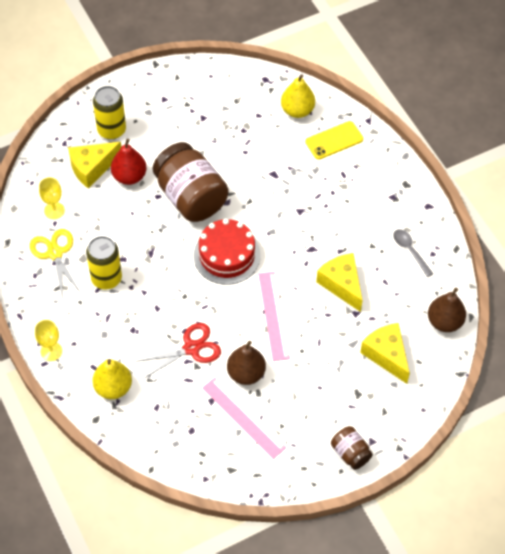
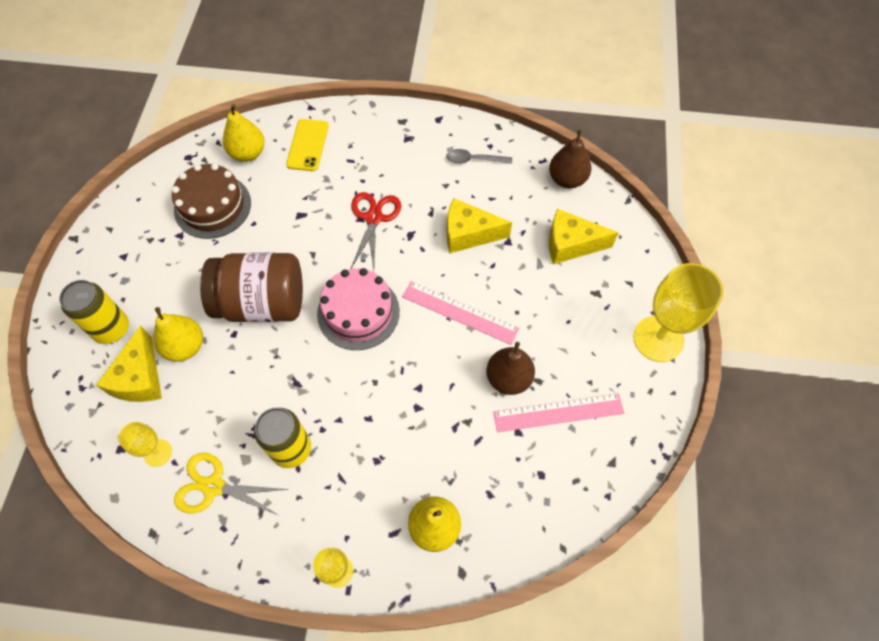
camera: 55 degrees left, 5 degrees up
red pear [111,139,147,185] -> yellow pear [153,307,203,362]
red scissors [136,323,221,378] -> red scissors moved to [351,192,401,270]
red cake [193,219,260,285] -> pink cake [317,268,400,350]
brown jar [331,426,373,470] -> yellow goblet [633,263,723,362]
none -> brown cake [172,163,251,239]

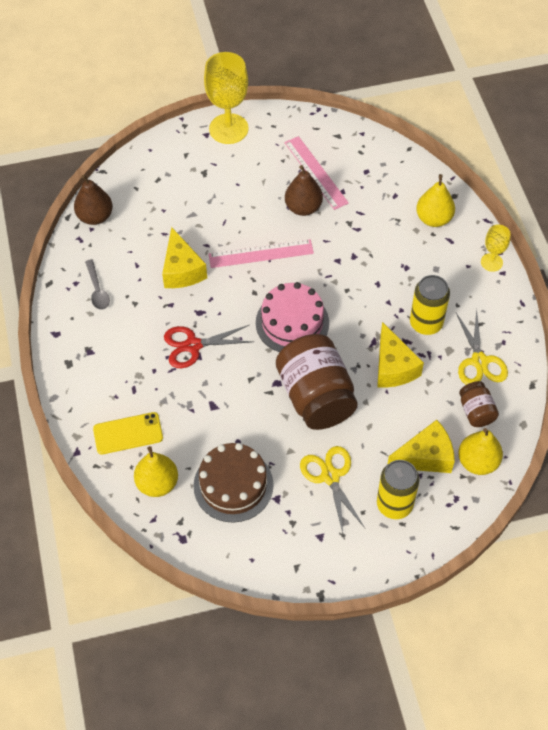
camera: 110 degrees left, 5 degrees down
yellow goblet [118,422,172,467] -> brown jar [459,381,499,427]
yellow pear [153,307,203,362] -> yellow pear moved to [458,428,503,475]
pink ruler [402,281,520,345] -> pink ruler turned 75 degrees clockwise [208,239,314,268]
yellow cheese [549,209,618,264] -> yellow cheese moved to [377,322,424,387]
none -> yellow scissors [300,446,365,533]

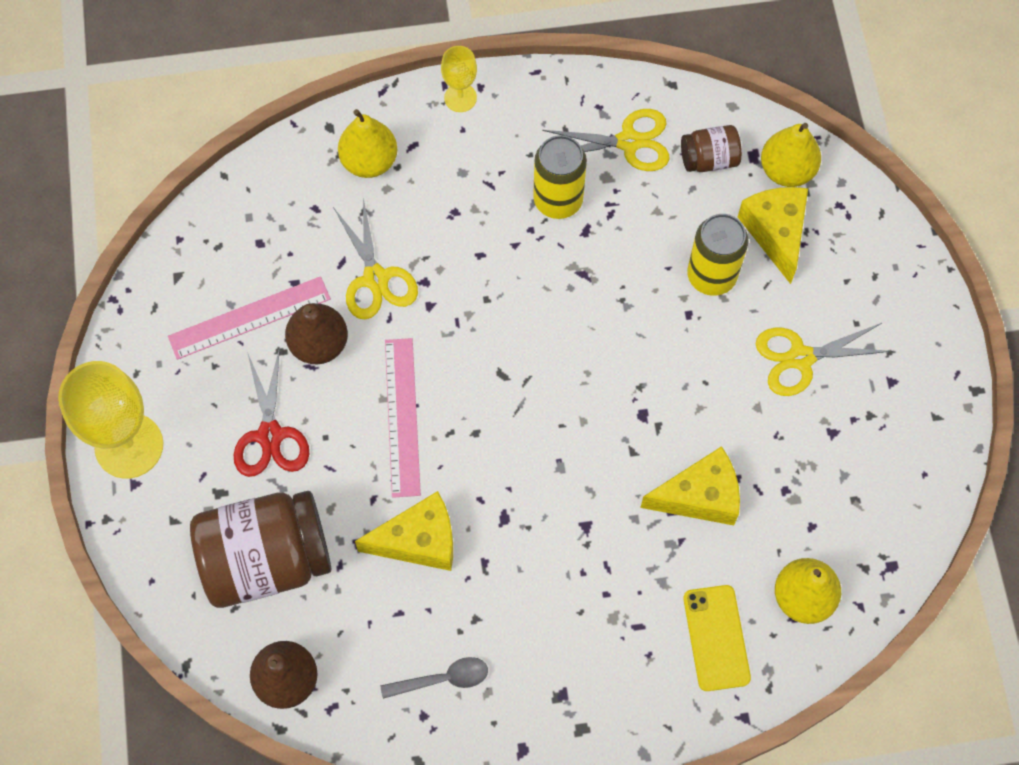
camera: 85 degrees left, 10 degrees up
red scissors [164,325,253,368] -> red scissors moved to [234,347,309,477]
brown cake [193,443,274,523] -> none
pink cake [256,282,329,352] -> none
brown jar [276,334,358,430] -> brown jar moved to [190,491,331,608]
yellow cheese [377,322,424,387] -> yellow cheese moved to [640,446,740,525]
yellow can [377,460,420,519] -> yellow can moved to [687,214,748,296]
none -> yellow scissors [333,198,418,319]

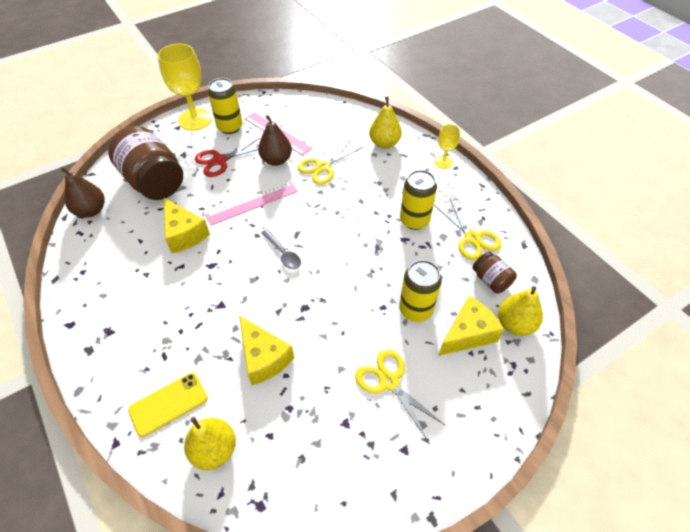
camera: 65 degrees right, 15 degrees down
grey spoon [380,657,488,699] -> grey spoon moved to [261,229,301,269]
none -> yellow can [208,78,242,134]

